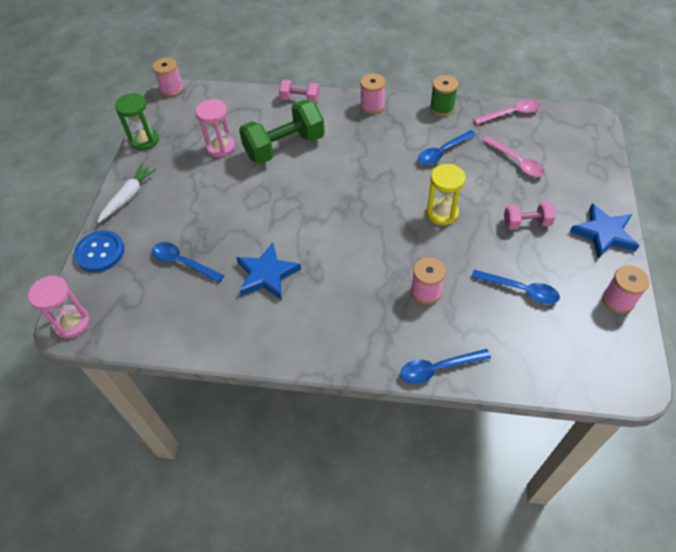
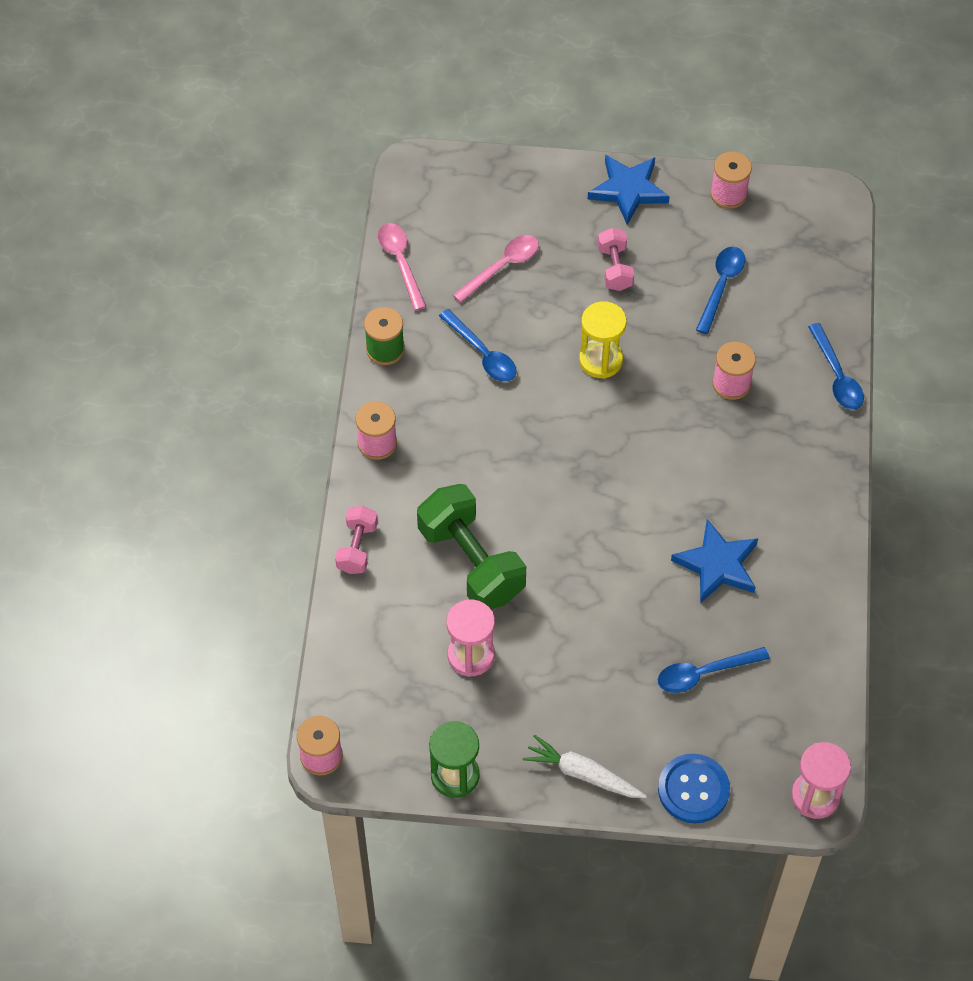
camera: 95 degrees left, 5 degrees up
blue spoon [152,242,224,283] -> blue spoon turned 45 degrees clockwise [658,647,770,693]

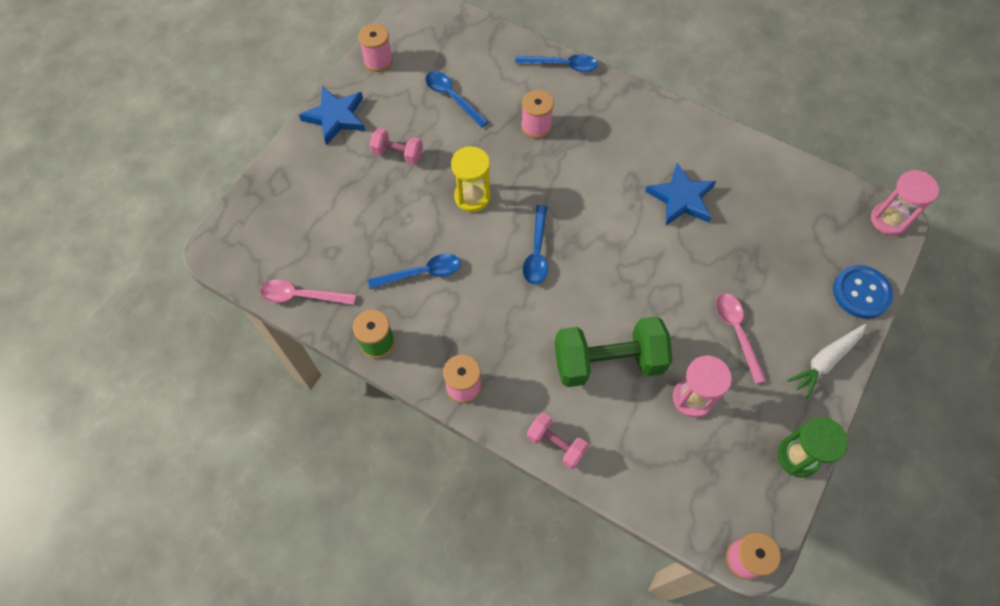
camera: 65 degrees left, 5 degrees up
pink spoon [453,235,539,303] -> pink spoon moved to [716,293,766,384]
blue spoon [658,647,770,693] -> blue spoon moved to [523,205,548,284]

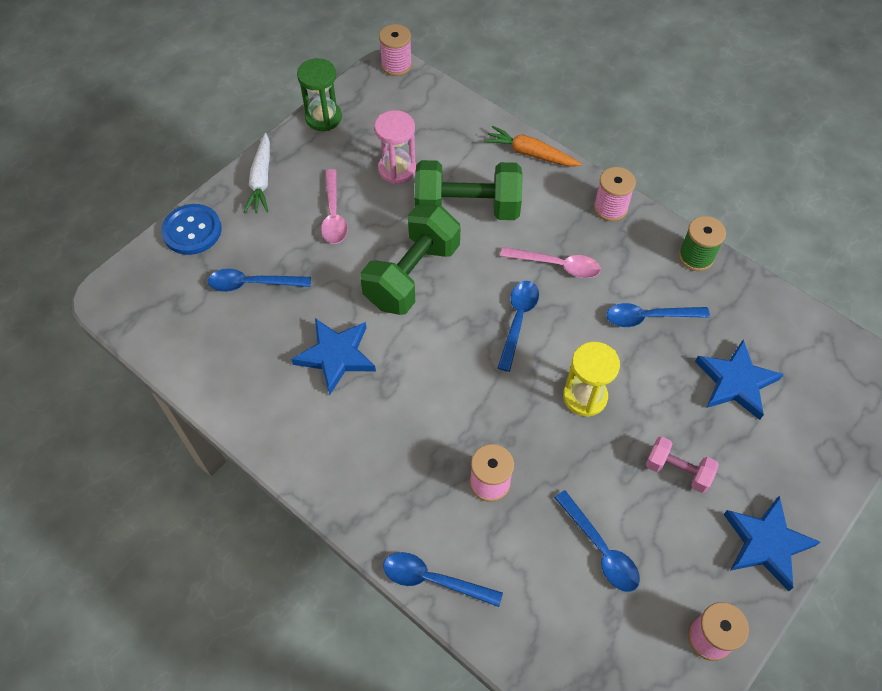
camera: 170 degrees left, 5 degrees down
pink spoon [260,280,356,305] -> pink spoon moved to [500,247,601,278]
pink dumbbell [527,413,589,469] -> orange carrot [484,126,582,166]
white carrot [787,324,866,399] -> white carrot turned 120 degrees clockwise [244,133,270,213]
pink hourglass [871,170,939,236] -> none
none -> blue spoon [208,269,311,292]
none -> green dumbbell [360,204,461,315]
none -> blue star [695,340,784,420]

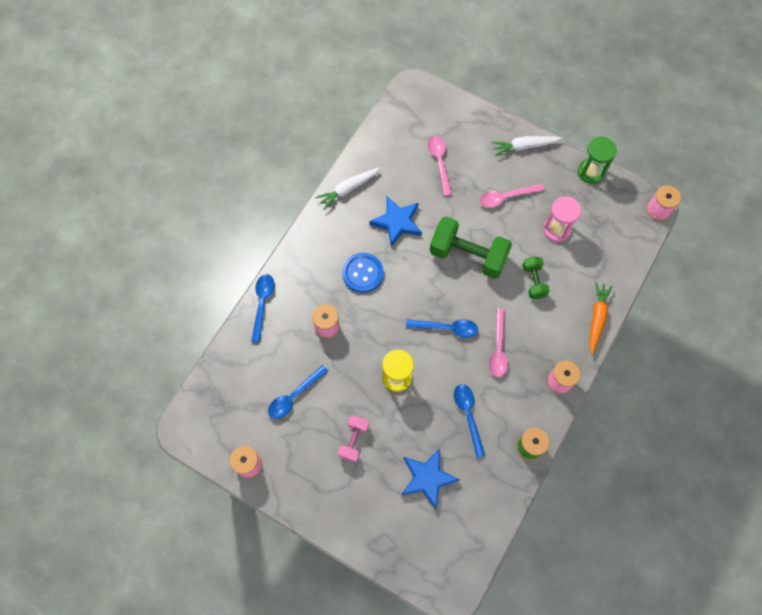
camera: 80 degrees right, 10 degrees up
blue button [161,204,222,255] -> blue button moved to [342,253,384,293]
blue spoon [208,269,311,292] -> pink spoon [428,136,452,196]
green dumbbell [415,160,523,220] -> green dumbbell [523,257,550,299], size x0.52
blue star [723,496,820,591] -> none
none -> white carrot [315,167,380,210]

